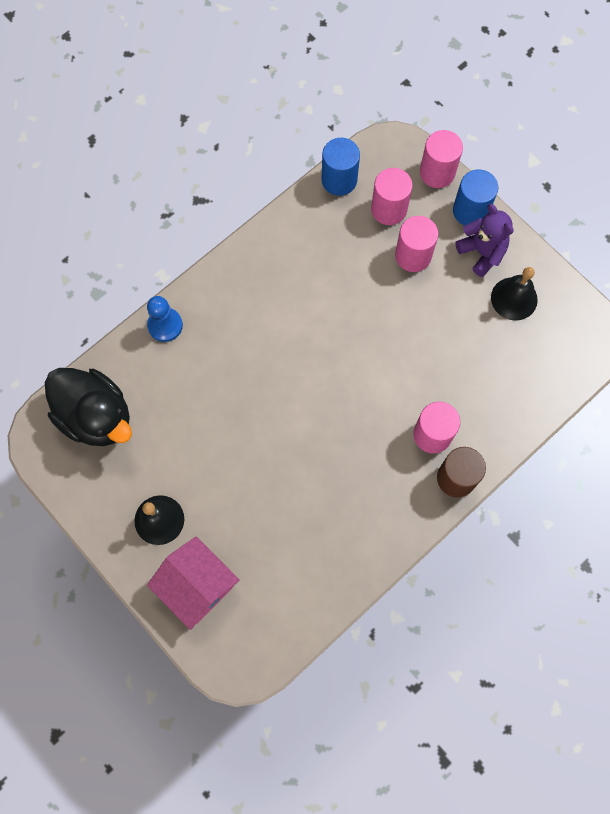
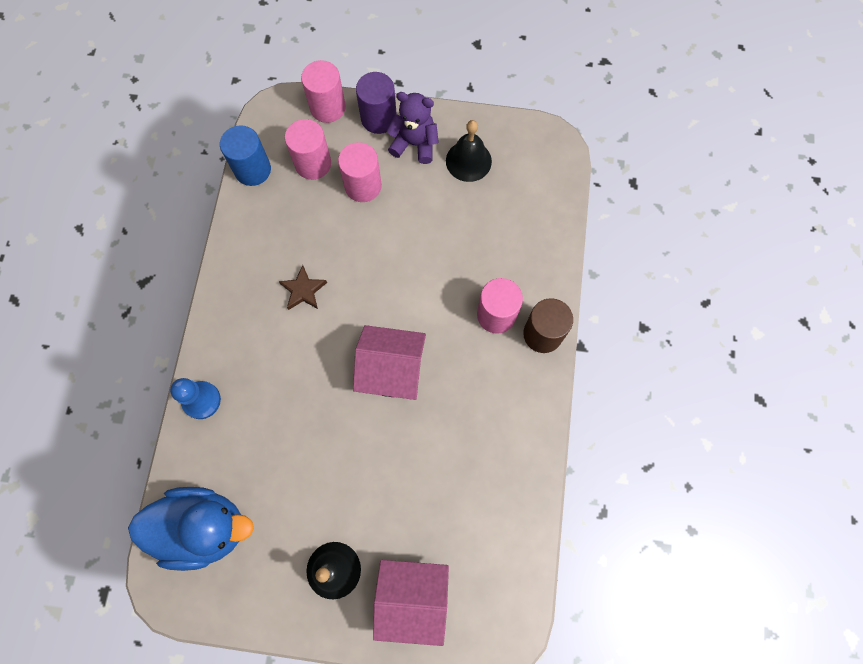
camera: 40 degrees left, 0 degrees up
black duck [45,368,132,446] -> blue duck [128,487,254,571]
blue cylinder [453,170,498,226] -> purple cylinder [356,72,397,134]
none -> brown star [279,265,327,310]
none -> pink house [353,325,426,400]

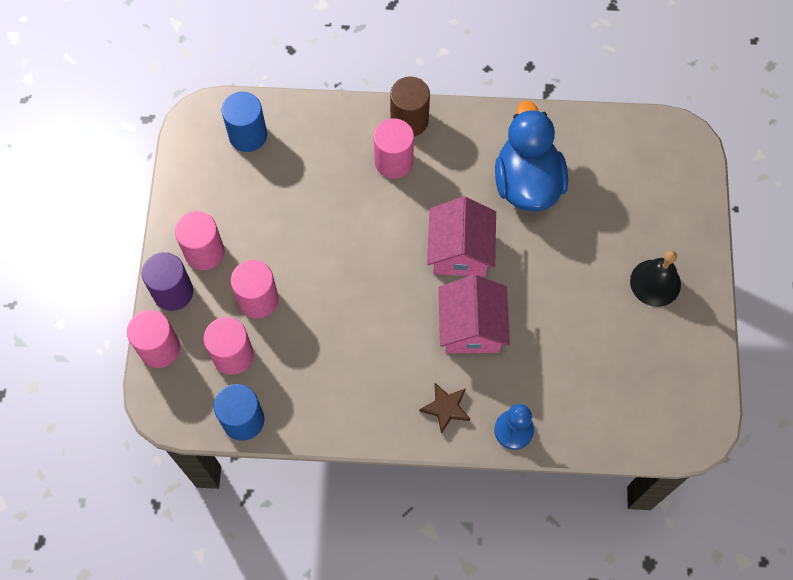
camera: 95 degrees left, 5 degrees down
blue duck [128,487,254,571] -> blue duck moved to [495,101,568,212]
brown star [279,265,327,310] -> brown star moved to [420,383,470,434]
pink house [373,560,449,646] -> pink house moved to [438,275,510,353]
purple teddy bear [386,92,439,164] -> pink cylinder [175,211,225,270]
black bell [446,120,492,182] -> none
none -> blue cylinder [222,92,267,152]

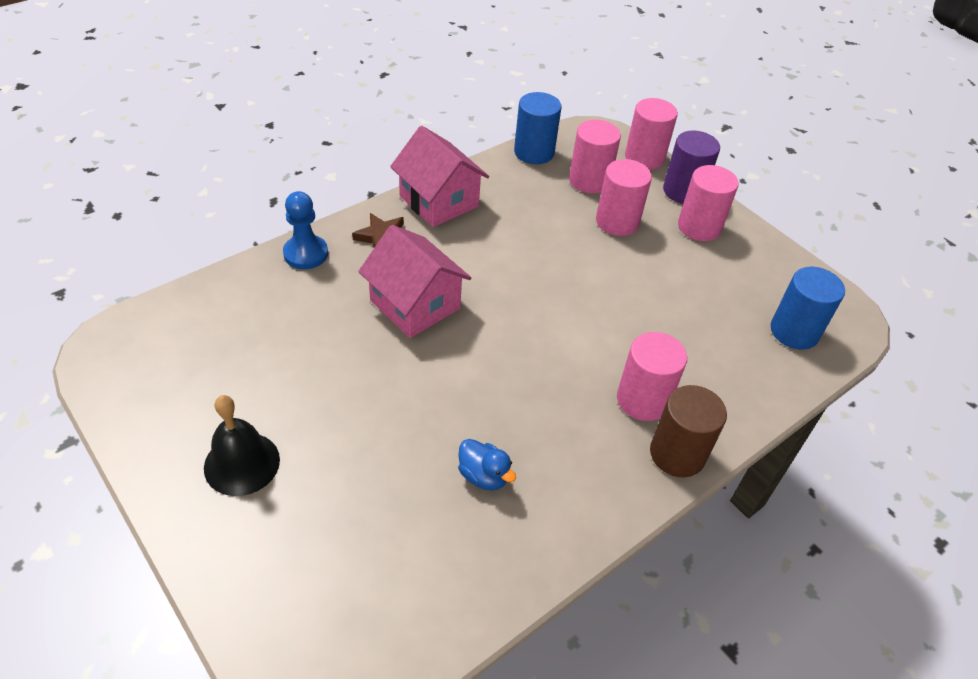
camera: 135 degrees right, 20 degrees down
pink house [427,197,496,277] -> pink house moved to [390,126,489,227]
blue duck [495,101,568,212] -> blue duck [458,439,516,491], size x0.42

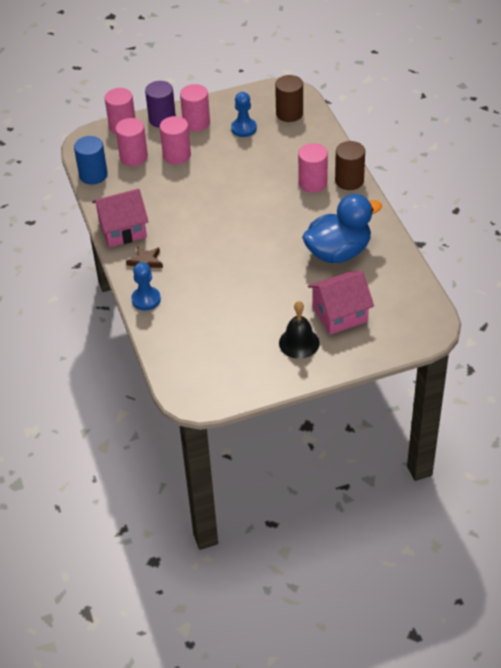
camera: 65 degrees left, 0 degrees up
pink house [358,225,471,338] -> pink house moved to [308,271,374,335]
blue duck [458,439,516,491] -> blue duck [302,194,382,263], size x2.36
blue cylinder [771,267,845,350] -> brown cylinder [275,75,303,122]
none -> blue pawn [231,92,257,137]

